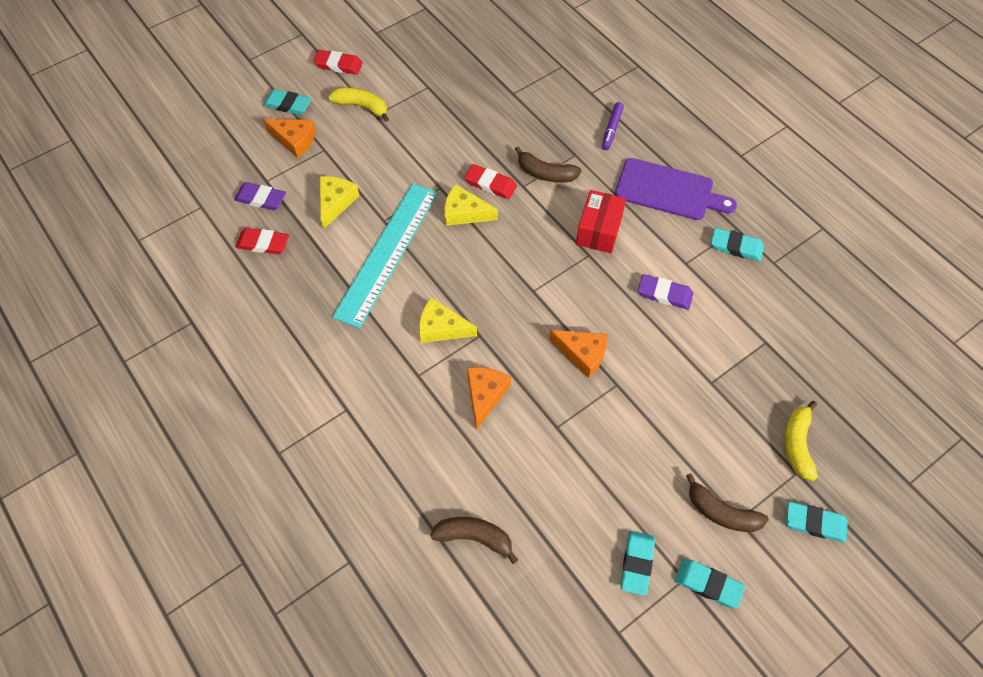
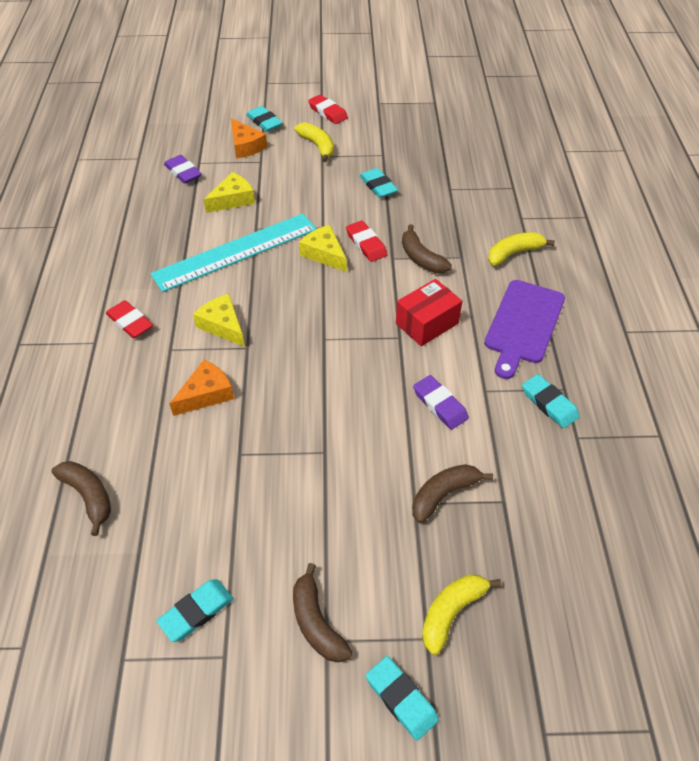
camera: 35 degrees right, 10 degrees down
red eraser [236,228,289,254] -> red eraser moved to [106,300,153,338]
orange cheese [549,330,608,378] -> none
purple marker [602,102,624,150] -> yellow banana [488,232,555,266]
purple cutting board [615,158,737,220] -> purple cutting board turned 60 degrees clockwise [484,280,565,379]
turquoise eraser [675,559,745,609] -> turquoise eraser moved to [359,168,398,198]
none -> brown banana [412,464,493,523]

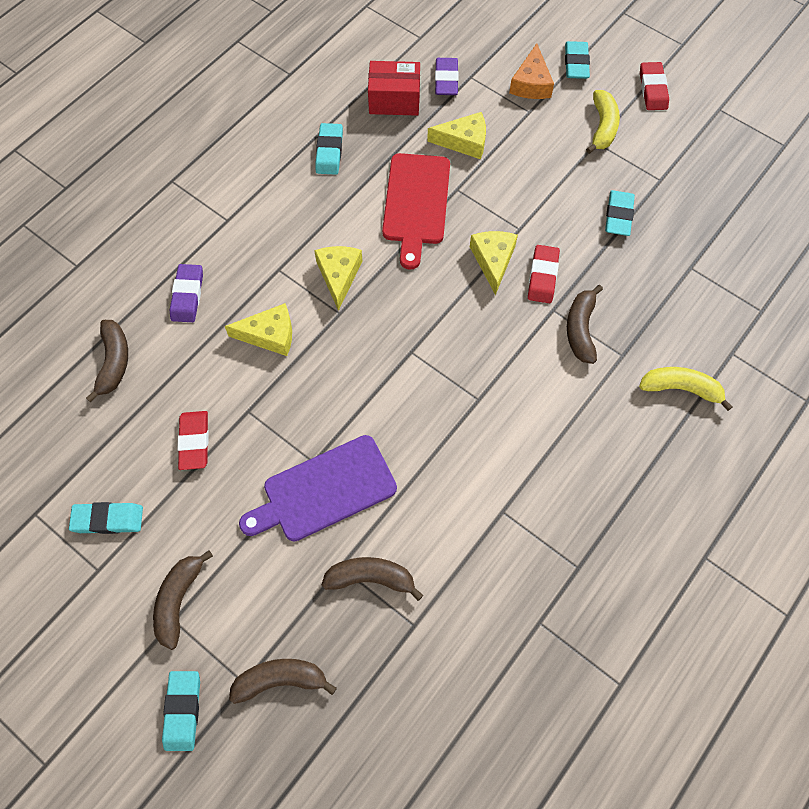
camera: 40 degrees right, 15 degrees up
red eraser [106,300,153,338] -> red eraser moved to [177,411,209,470]
turquoise ruler [150,213,317,292] -> red cutting board [382,153,450,270]
orange cheese [169,359,234,416] -> yellow cheese [225,303,292,356]
red box [396,279,462,346] -> red box moved to [368,61,420,116]
purple eraser [413,375,469,430] -> purple eraser moved to [170,264,203,322]
yellow banana [422,574,501,655] -> brown banana [229,659,337,704]
purple cutting board [484,280,565,379] -> purple cutting board moved to [239,435,397,542]
turquoise eraser [522,374,580,429] -> turquoise eraser moved to [315,123,343,175]

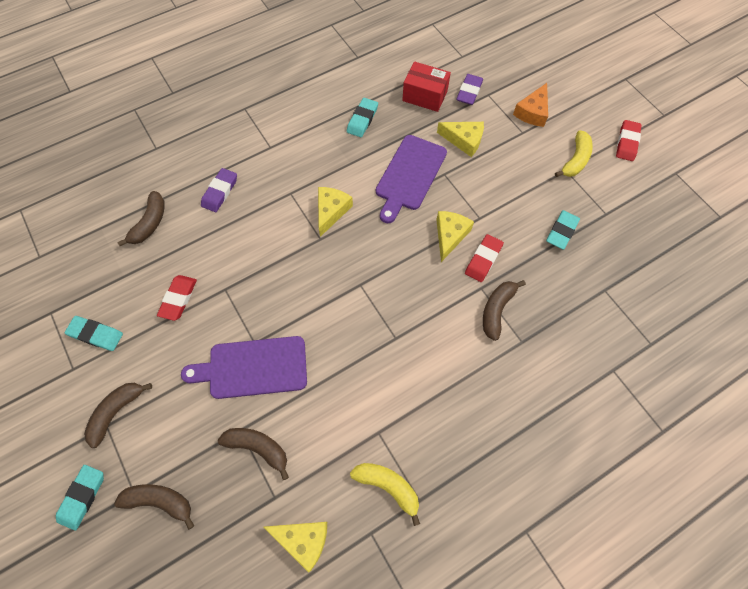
camera: 20 degrees right, 0 degrees up
yellow cheese [225,303,292,356] -> yellow cheese moved to [264,522,327,572]
red cutting board [382,153,450,270] -> purple cutting board [376,135,447,223]
turquoise eraser [565,41,590,79] -> none
yellow banana [639,367,732,411] -> yellow banana moved to [350,463,420,526]

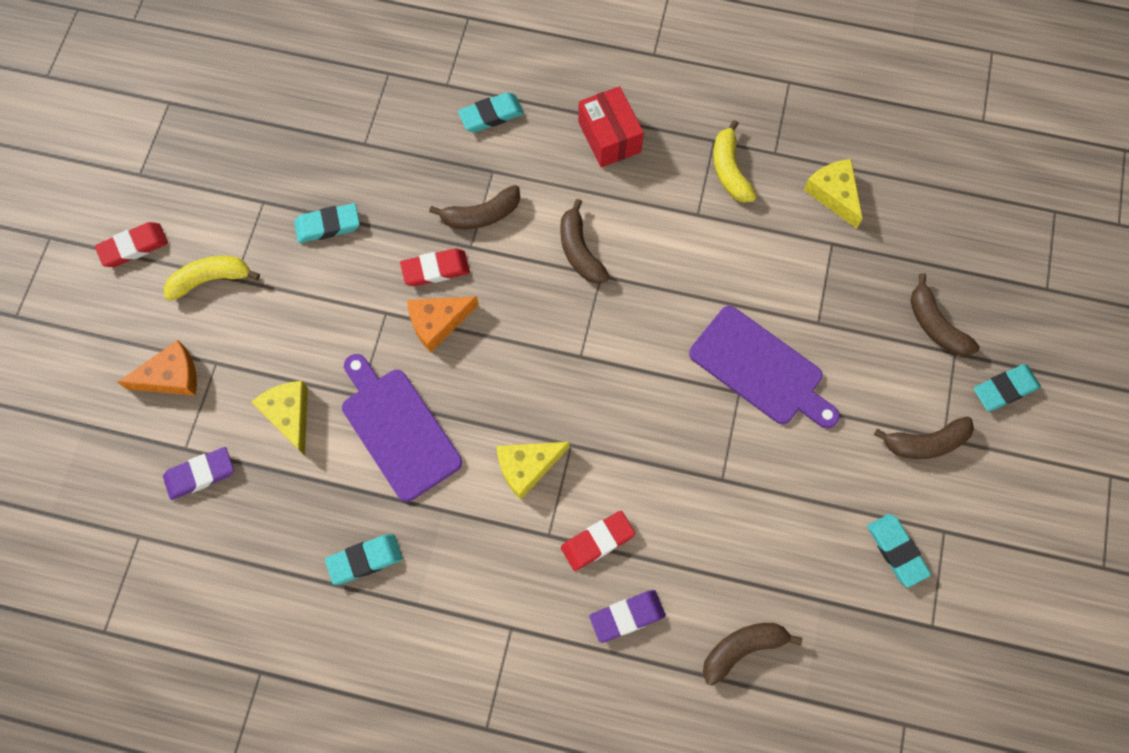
camera: 135 degrees left, 5 degrees up
red eraser [157,275,197,321] -> red eraser moved to [561,511,635,571]
brown banana [218,428,289,480] -> brown banana moved to [560,199,610,284]
purple cutting board [376,135,447,223] -> purple cutting board turned 105 degrees counterclockwise [342,354,462,502]
red box [402,61,451,112] -> red box moved to [578,86,644,167]
yellow cheese [436,211,474,262] -> orange cheese [407,296,479,352]
none -> turquoise eraser [458,92,524,132]

